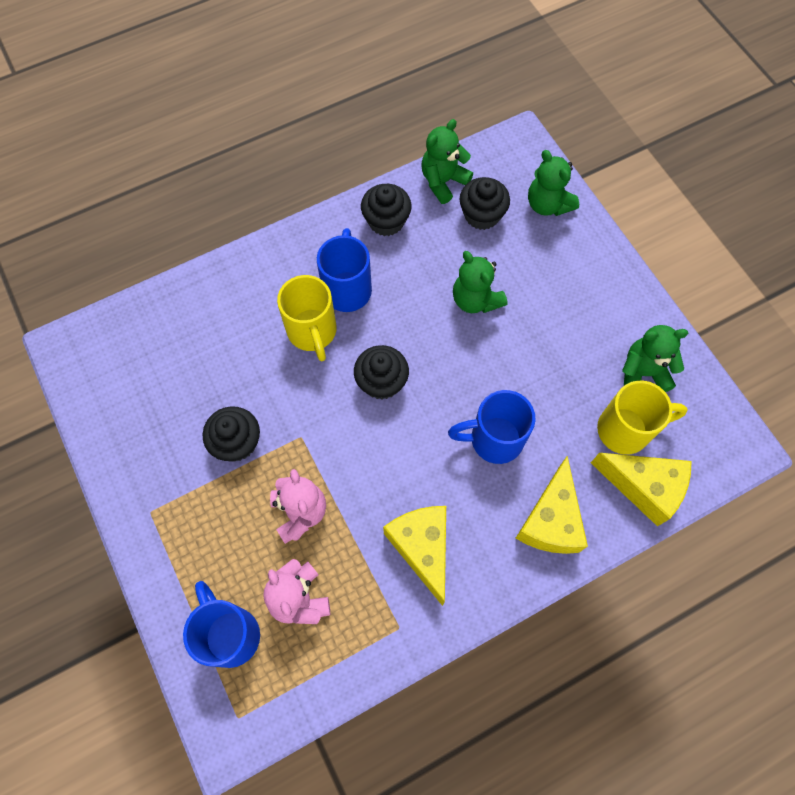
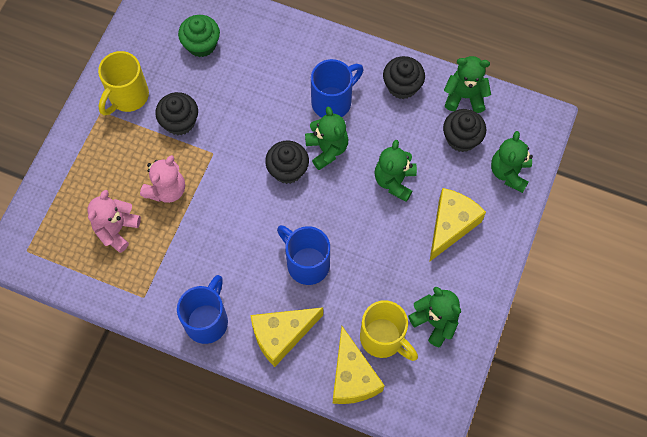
camera: 50 degrees right, 0 degrees up
blue mug [183,581,260,668] -> blue mug moved to [177,275,228,344]
yellow mug [277,275,337,361] -> yellow mug moved to [98,51,149,116]
yellow cheese [383,506,446,606] -> yellow cheese moved to [429,188,486,262]
none -> green cupcake [178,15,220,57]
none -> green teddy bear [305,106,348,170]

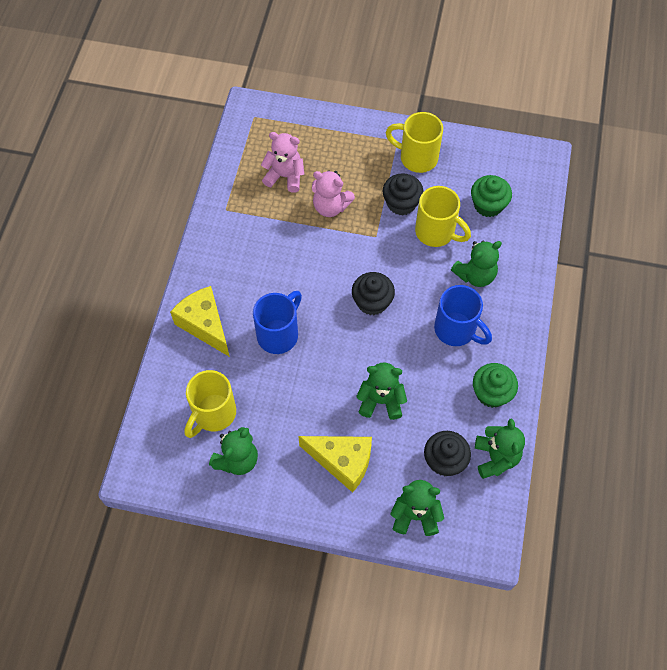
camera: 80 degrees right, 5 degrees down
blue mug [177,275,228,344] -> none
green teddy bear [305,106,348,170] -> green teddy bear moved to [451,240,502,287]
yellow cheese [333,326,385,404] -> none
black cupcake [383,56,425,99] -> green cupcake [473,363,518,408]
none -> yellow mug [415,186,471,247]

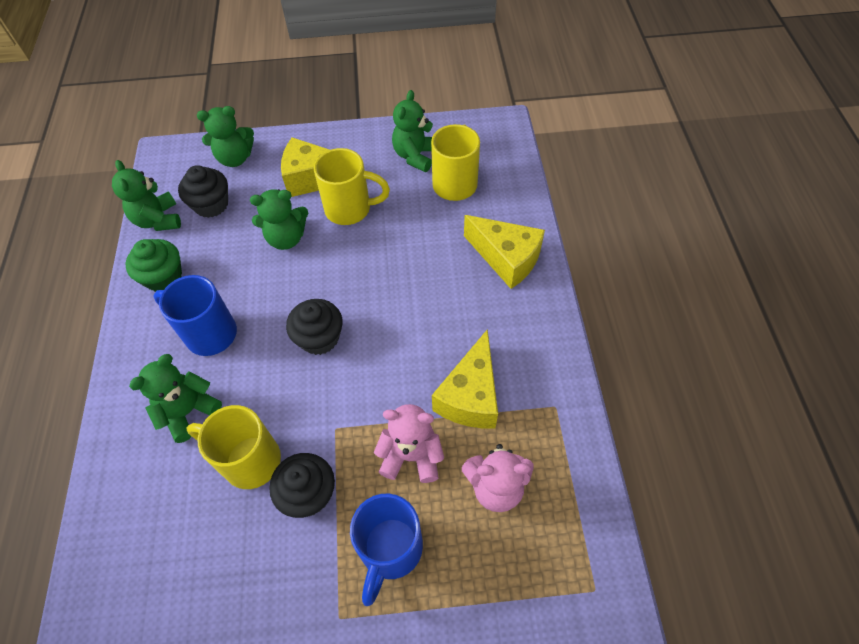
camera: 165 degrees right, 5 degrees down
blue mug [253,291,302,354] -> blue mug moved to [350,494,423,606]
yellow mug [385,112,443,173] -> yellow mug moved to [314,148,390,225]
green cupcake [471,175,512,217] -> none
none -> yellow cheese [432,329,498,428]

